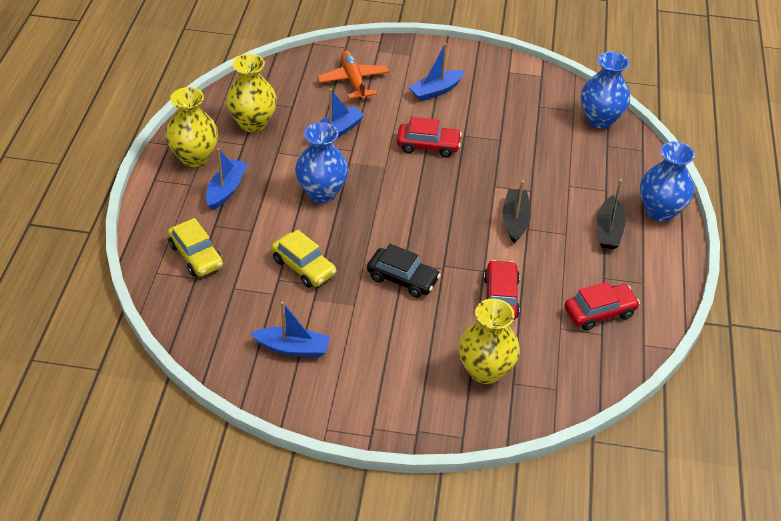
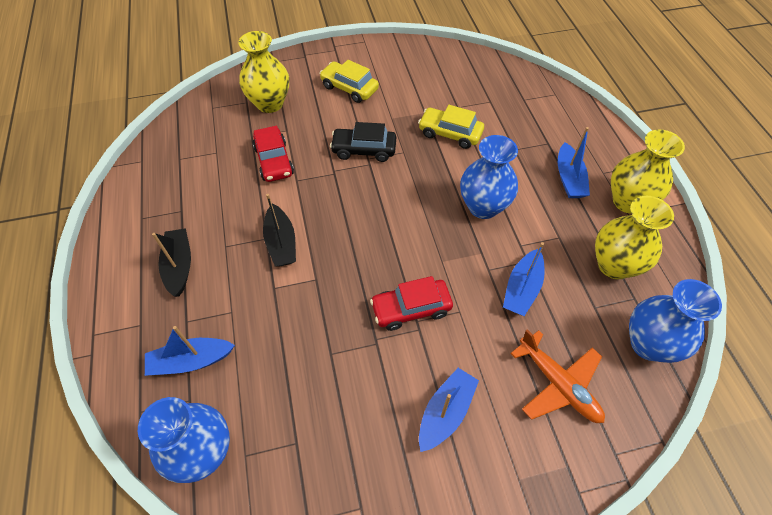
camera: 160 degrees right, 10 degrees up
yellow car [168,218,223,277] -> yellow car moved to [320,60,379,103]
blue boat [250,302,330,357] -> blue boat moved to [145,326,235,376]
red car [564,282,640,330] -> none
blue vase [640,141,695,222] -> blue vase moved to [629,279,722,363]

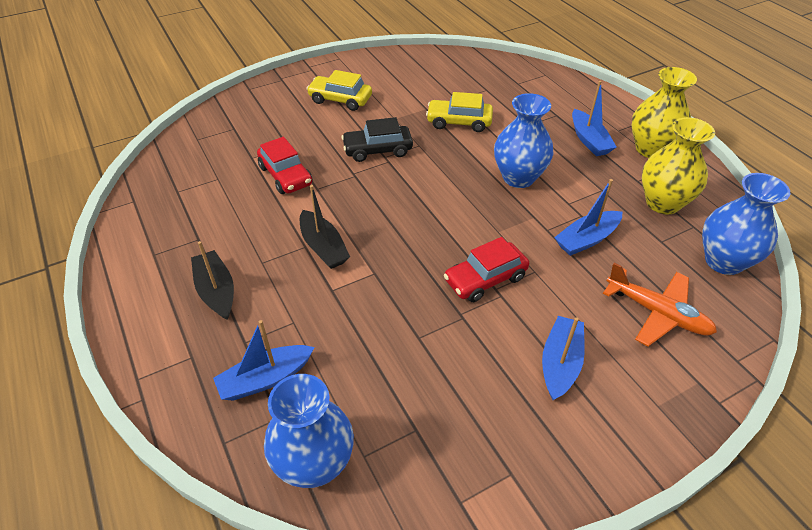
camera: 15 degrees left, 10 degrees down
yellow vase [238,31,289,113] -> none
blue boat [503,242,545,316] -> blue boat turned 45 degrees clockwise [554,179,622,256]

